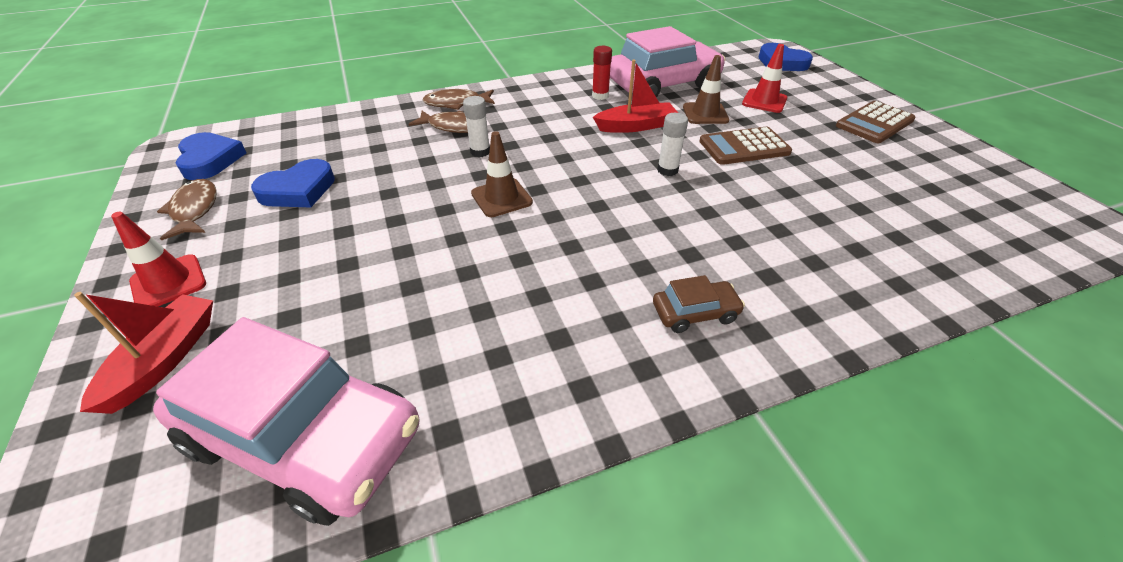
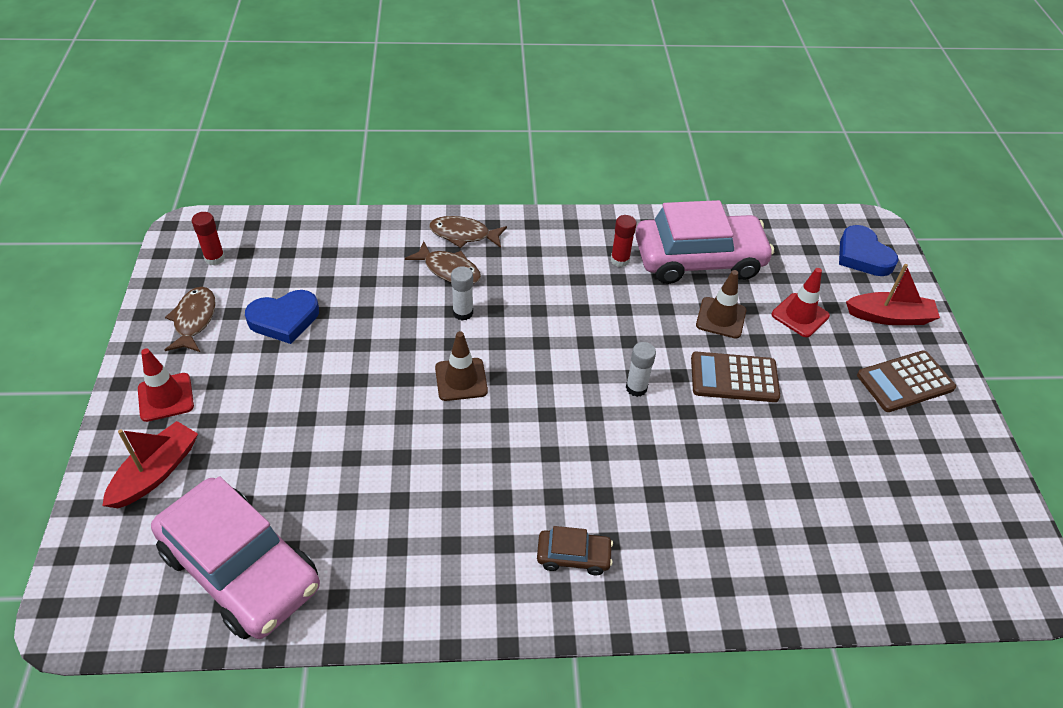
camera: 15 degrees right, 5 degrees up
blue heart [176,132,246,180] -> red glue stick [192,212,225,266]
red boat [593,59,678,133] -> red boat moved to [846,264,940,325]

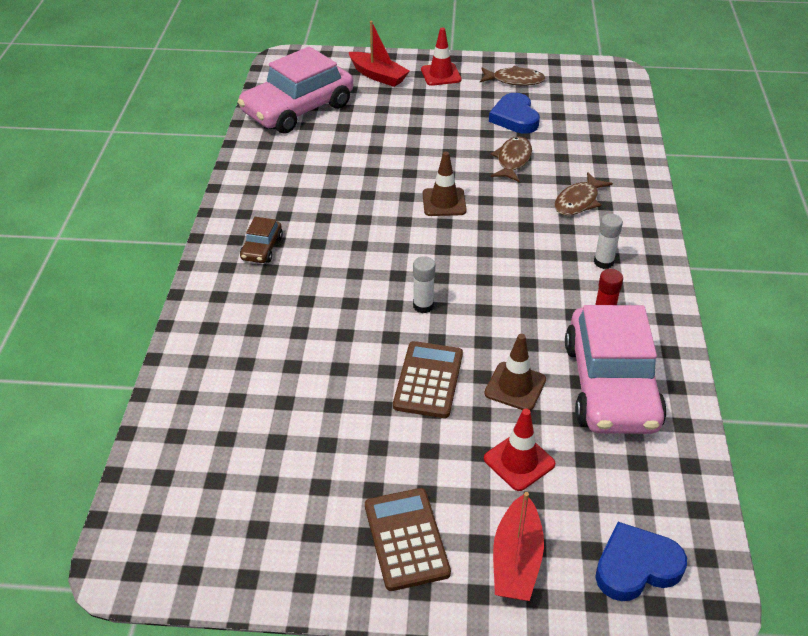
camera: 100 degrees right, 5 degrees down
red glue stick [192,212,225,266] -> none
brown fish [429,216,507,248] -> brown fish moved to [491,137,532,182]
white glue stick [451,266,473,321] -> white glue stick moved to [594,214,623,269]

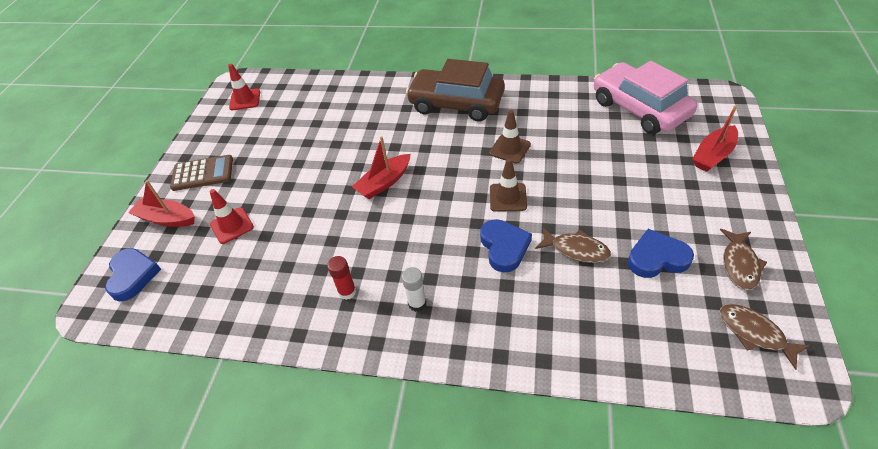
camera: 100 degrees right, 5 degrees up
brown car [240,217,283,263] -> brown car [406,59,505,122], size x2.30
brown calculator [393,341,463,418] -> none
white glue stick [413,256,435,313] -> red boat [352,136,411,199]
red traffic cone [421,27,462,86] -> red traffic cone moved to [228,64,260,110]
brown traffic cone [484,334,546,411] -> brown traffic cone moved to [489,110,531,163]
brown fish [554,172,613,215] -> brown fish moved to [719,304,811,370]
pink car [565,305,667,434] -> none
none -> blue heart [480,219,532,273]

